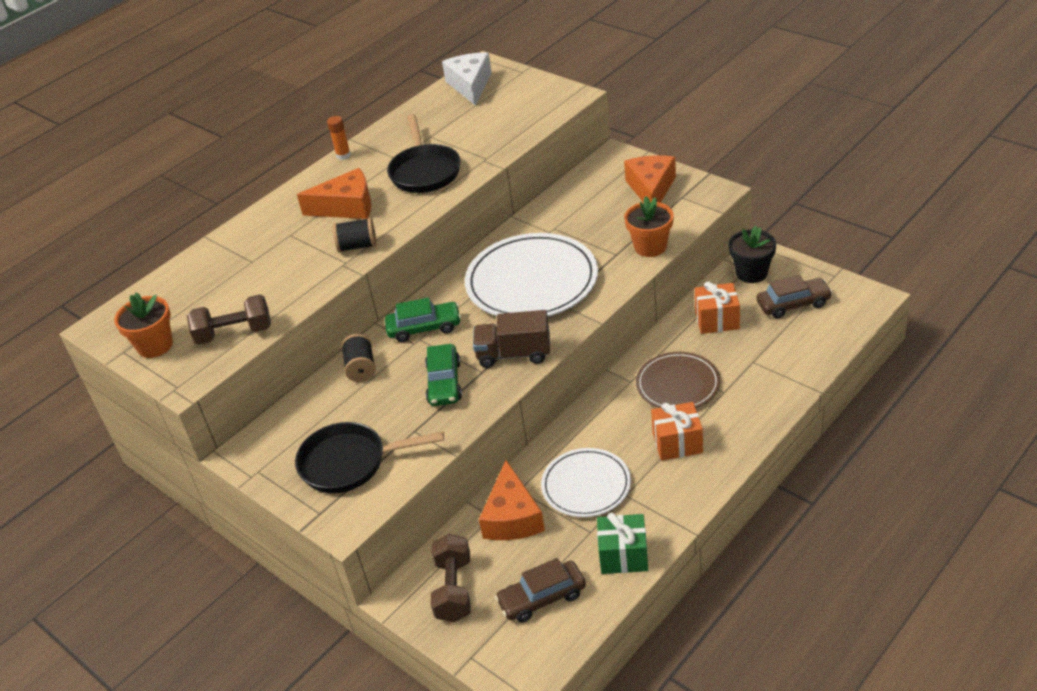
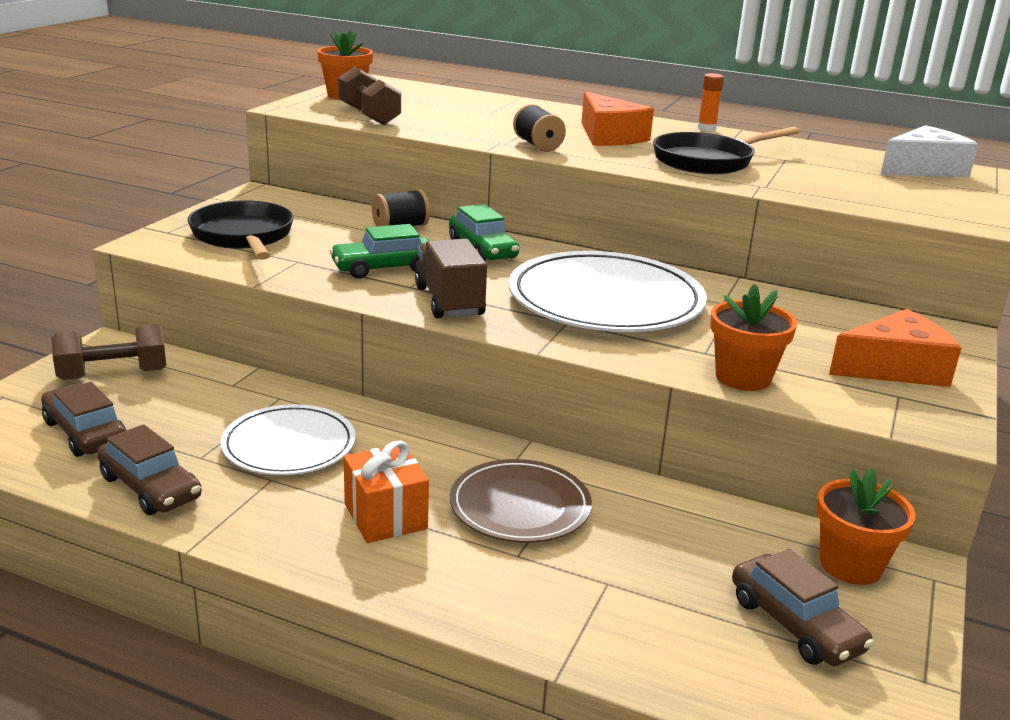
camera: 65 degrees right, 15 degrees down
orange cheese [479,460,545,540] -> none
green gift [597,513,648,574] -> brown car [97,424,202,515]
orange gift [695,281,740,334] -> none
black flower pot [728,226,776,283] -> orange flower pot [816,468,915,585]

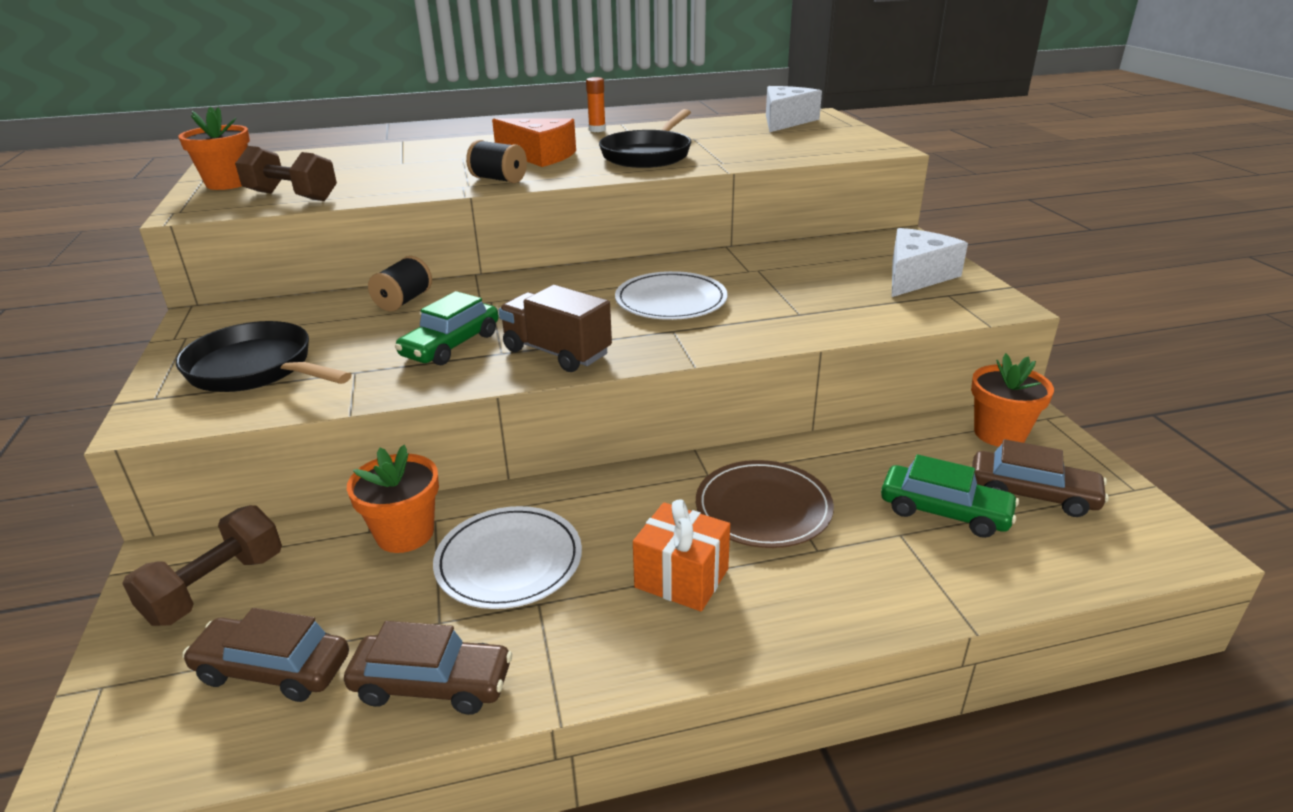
camera: 35 degrees left, 5 degrees up
green car [449,204,519,261] -> green car moved to [881,454,1019,538]
white plate [509,251,707,332] -> white plate [615,271,727,320], size x0.60
orange flower pot [710,284,797,391] -> orange flower pot moved to [347,445,439,553]
orange cheese [829,309,961,387] -> white cheese [892,228,968,297]

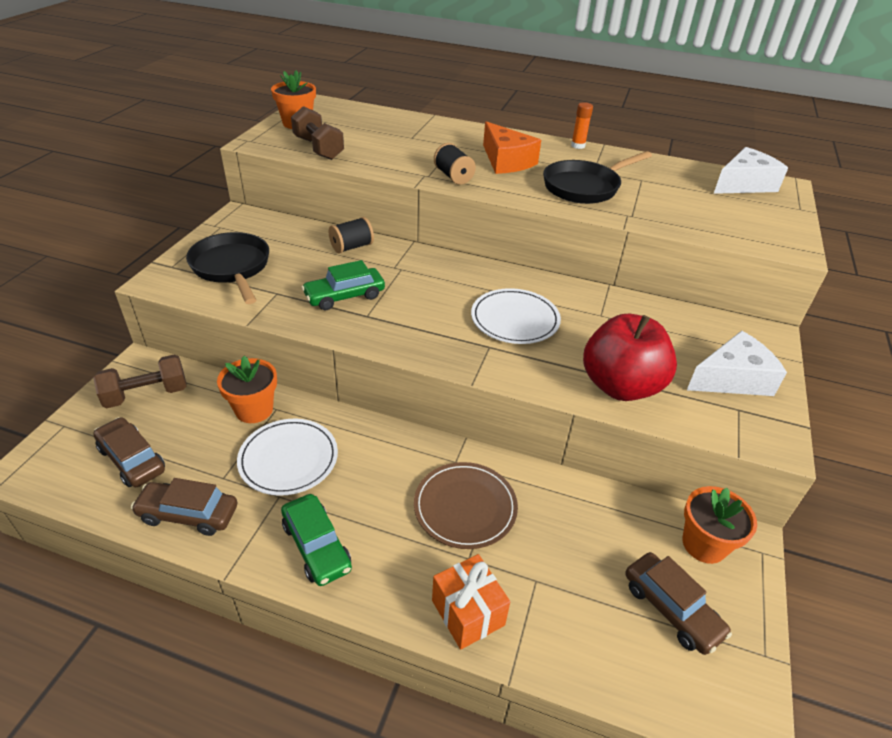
camera: 30 degrees right, 10 degrees up
brown car [344,621,512,715] -> brown car turned 150 degrees clockwise [131,478,237,536]
brown truck [499,285,612,372] -> none
orange gift [633,499,730,612] -> orange gift moved to [432,554,510,650]
green car [881,454,1019,538] -> green car moved to [281,494,352,586]
none -> red apple [583,314,677,401]

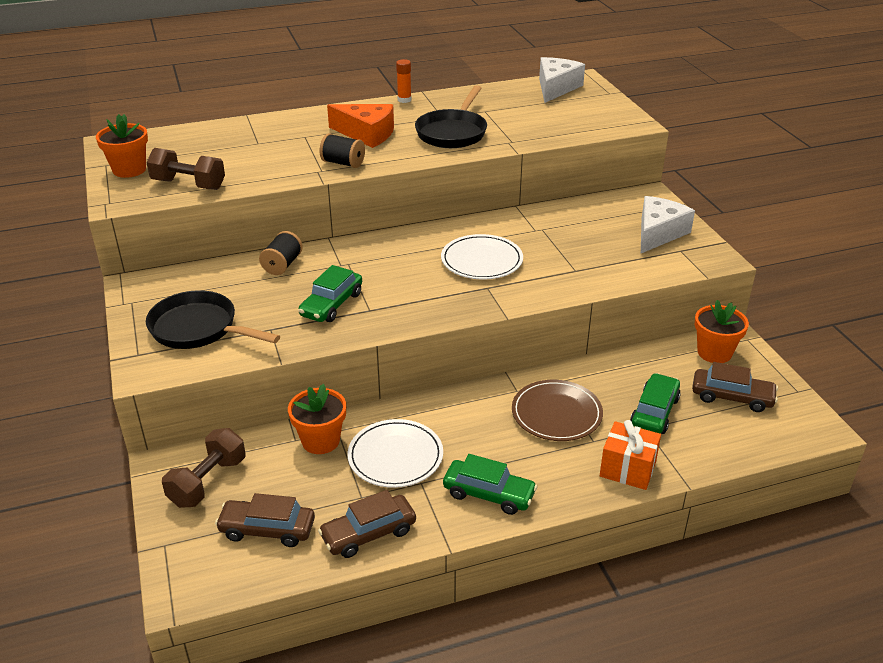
camera: 35 degrees left, 5 degrees down
red apple [583,314,677,401] -> none
none -> green car [630,373,681,434]

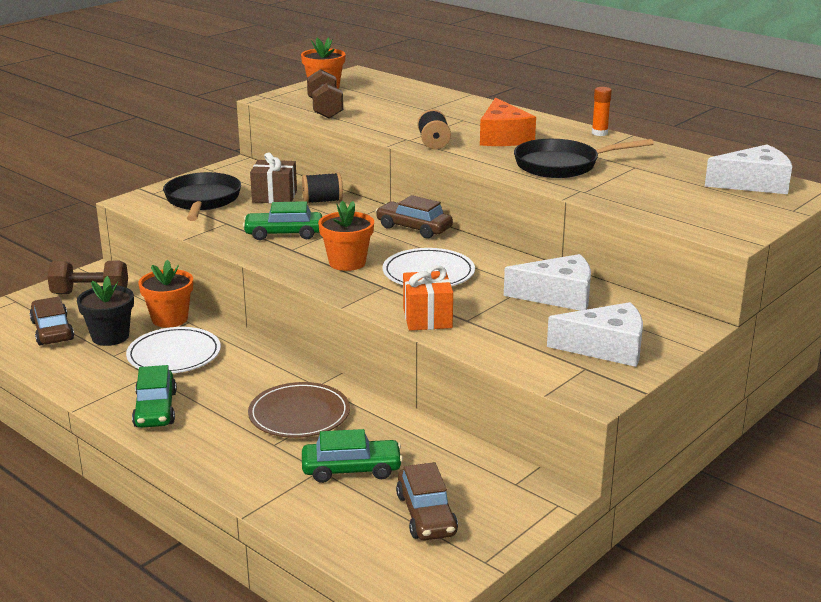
camera: 60 degrees right, 10 degrees down
brown car [318,490,416,558] -> brown car moved to [376,195,453,238]
orange gift [600,420,661,490] -> orange gift moved to [403,266,453,331]
orange flower pot [695,300,749,363] -> orange flower pot moved to [318,201,374,271]
none -> black flower pot [77,276,134,346]
none -> brown gift [250,153,297,203]
none -> white cheese [504,254,591,311]

